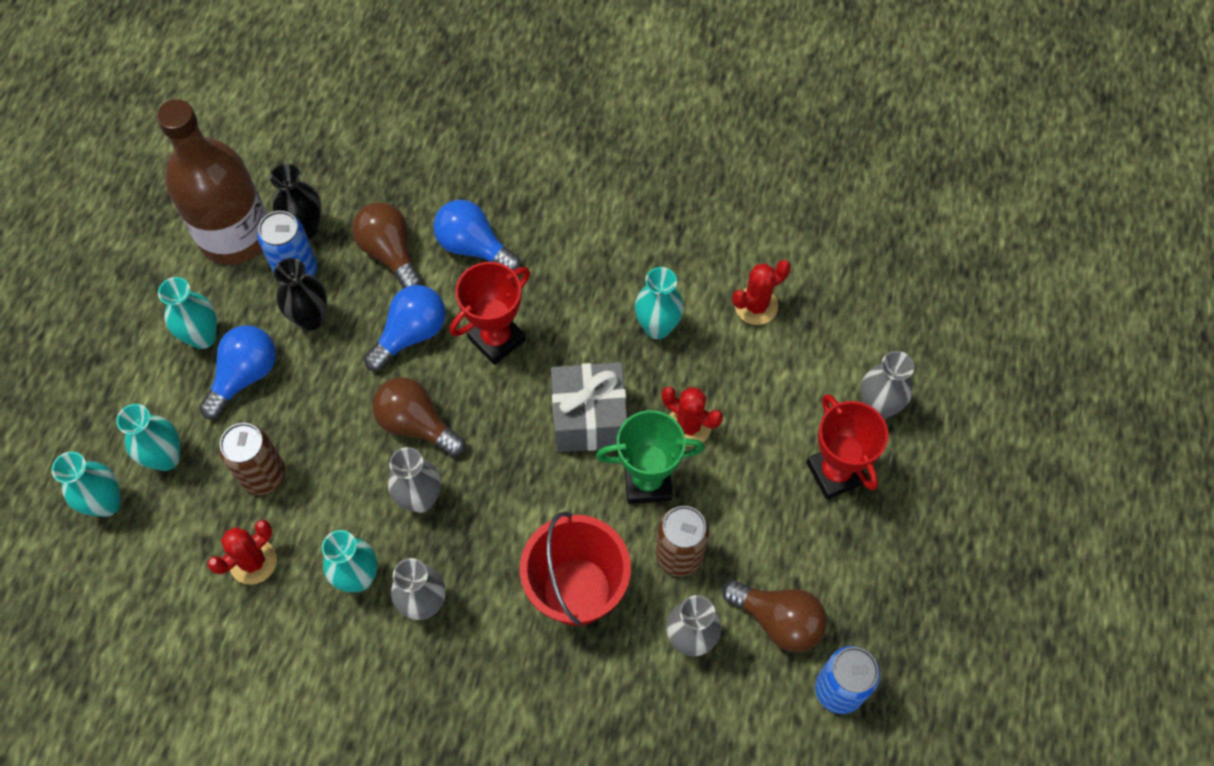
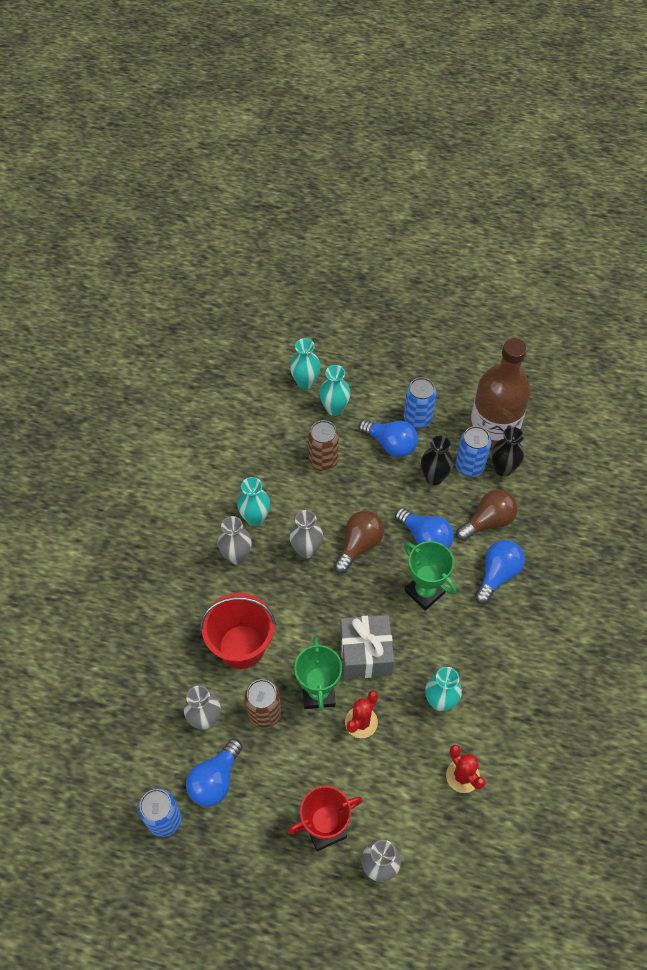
camera: 90 degrees right, 5 degrees down
turquoise vase [158,277,217,349] -> blue can [404,377,437,428]
red cactus [207,520,277,585] -> none
red trophy [450,262,530,365] -> green trophy [404,541,456,611]
brown light bulb [722,580,827,652] -> blue light bulb [186,738,243,806]

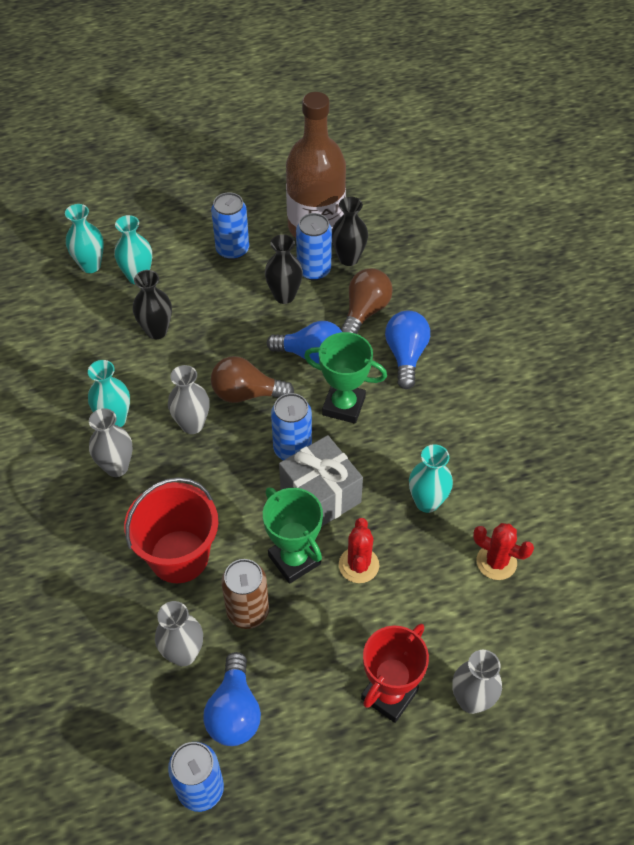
camera: 30 degrees left, 5 degrees down
brown can [308,420,339,471] -> black vase [133,270,172,339]
brown light bulb [334,511,384,573] -> brown light bulb turned 90 degrees counterclockwise [211,356,294,403]
blue light bulb [359,419,418,457] -> none
none -> blue can [271,393,312,460]

